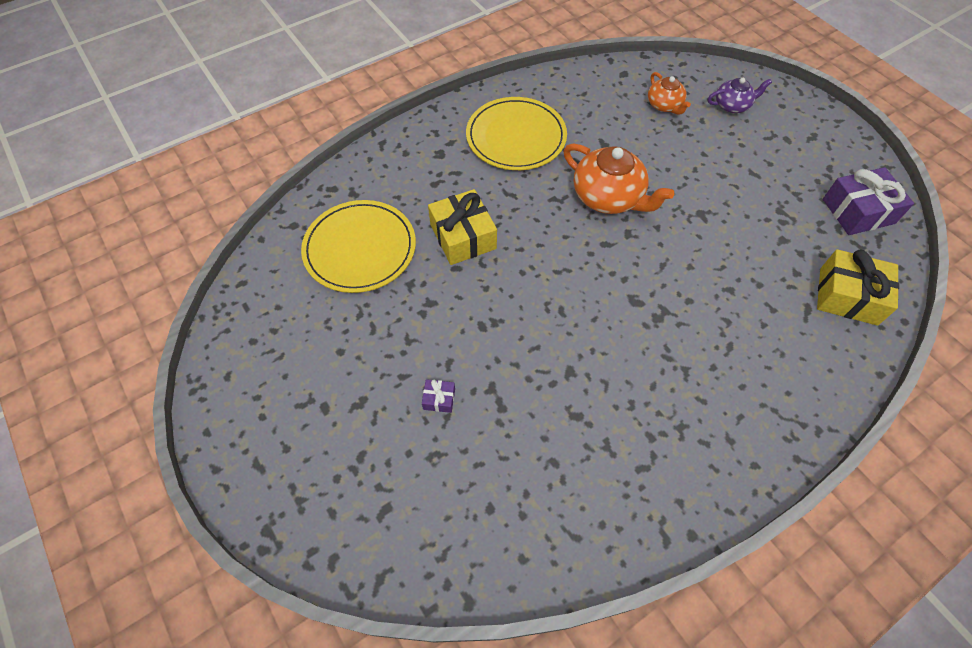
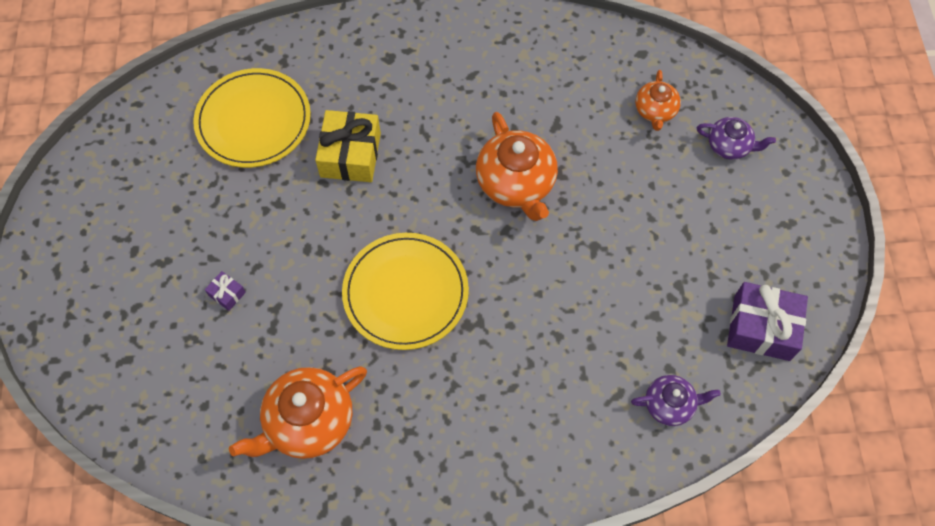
camera: 30 degrees right, 5 degrees up
yellow plate [466,97,567,170] -> yellow plate moved to [342,233,469,350]
yellow gift [817,249,899,326] -> purple teapot [631,375,721,426]
none -> orange teapot [229,366,367,459]

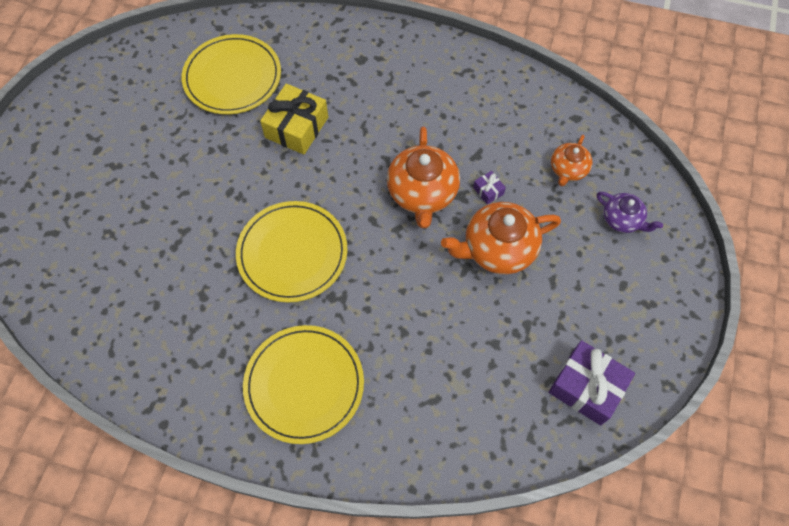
camera: 20 degrees right, 0 degrees up
purple gift [205,271,246,311] -> purple gift moved to [473,171,506,204]
orange teapot [229,366,367,459] -> orange teapot moved to [441,202,561,274]
purple teapot [631,375,721,426] -> none
none -> yellow plate [243,325,364,444]

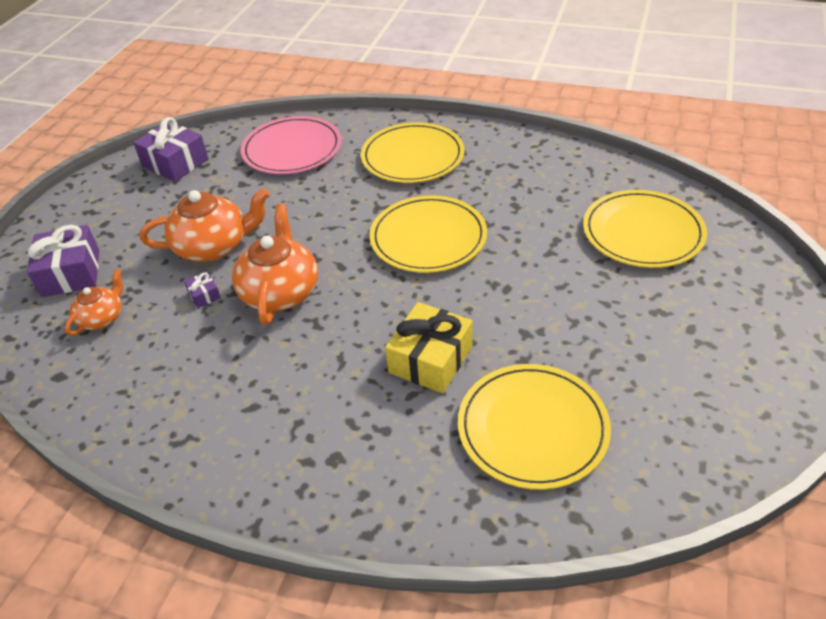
camera: 175 degrees left, 20 degrees down
purple teapot [597,192,663,233] -> purple gift [27,225,99,297]
none -> pink plate [241,116,342,174]
none -> yellow plate [583,190,707,268]

